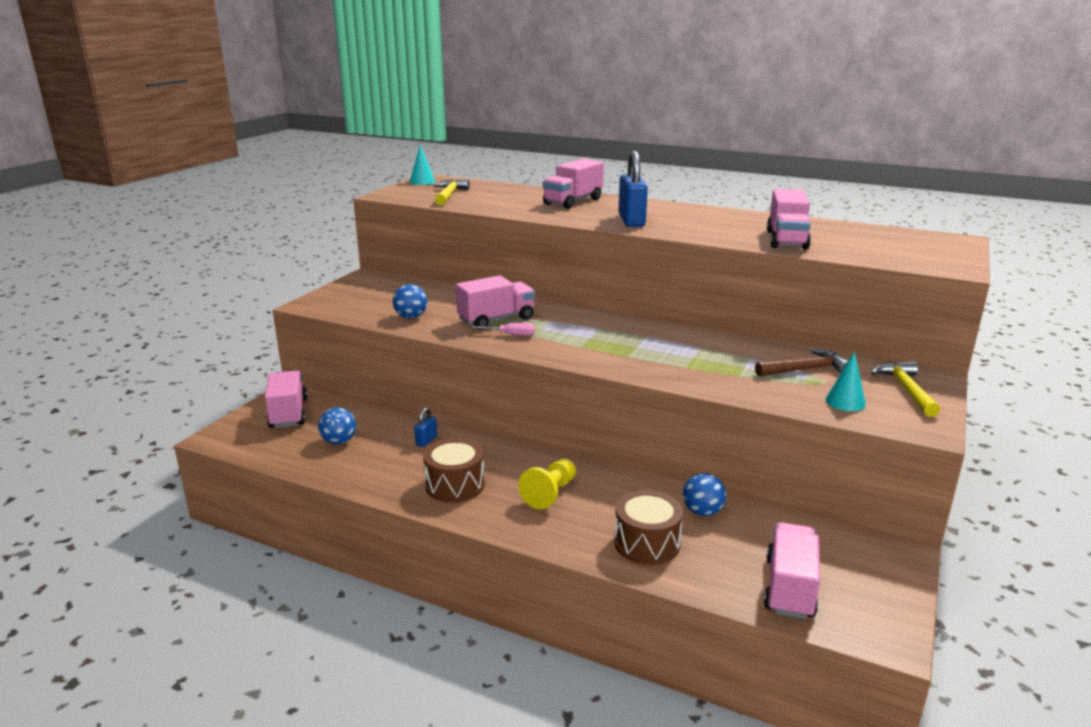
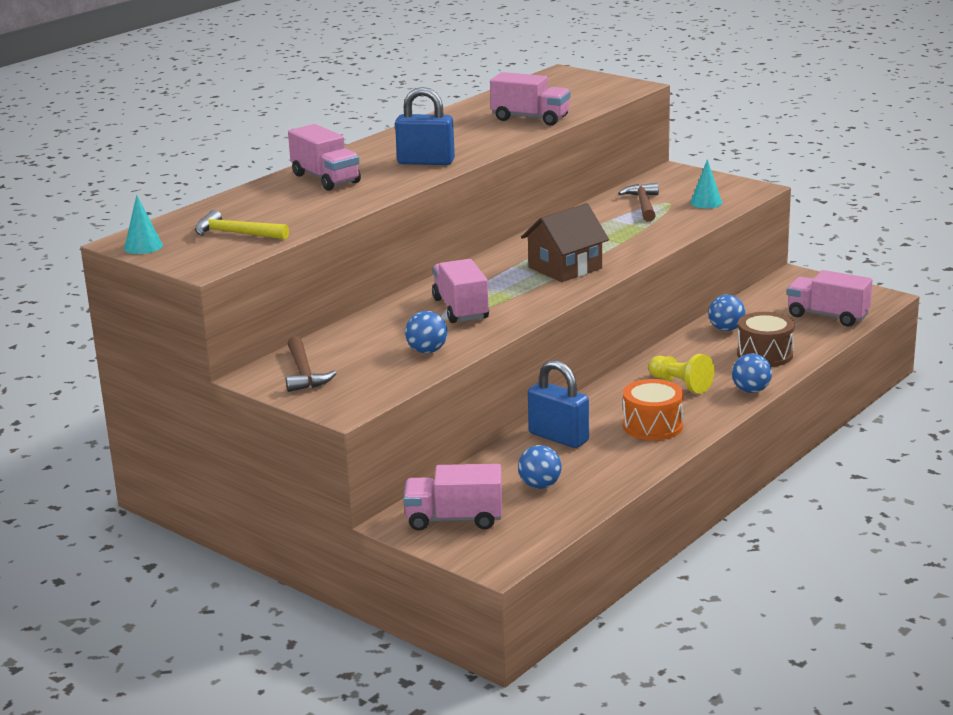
camera: 75 degrees left, 0 degrees up
blue padlock [414,408,437,447] -> blue padlock [528,360,589,448], size x2.07
brown drum [423,438,485,503] -> orange drum [623,379,684,441]
pink screwdriver [472,323,535,336] -> none
yellow hammer [871,361,940,417] -> none
none -> brown hammer [286,336,336,392]
none -> brown house [521,203,609,282]
none -> blue ball [732,353,772,393]

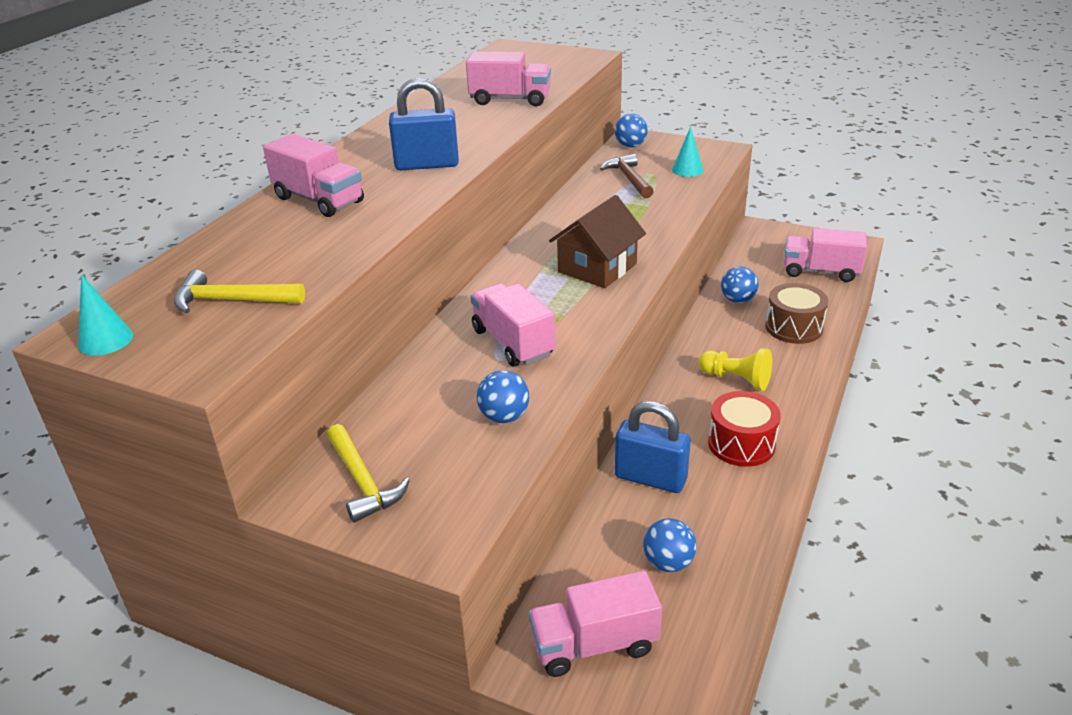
camera: 15 degrees left, 10 degrees up
brown hammer [286,336,336,392] -> yellow hammer [327,424,410,523]
orange drum [623,379,684,441] -> red drum [708,391,781,467]
blue ball [732,353,772,393] -> blue ball moved to [615,114,648,147]

